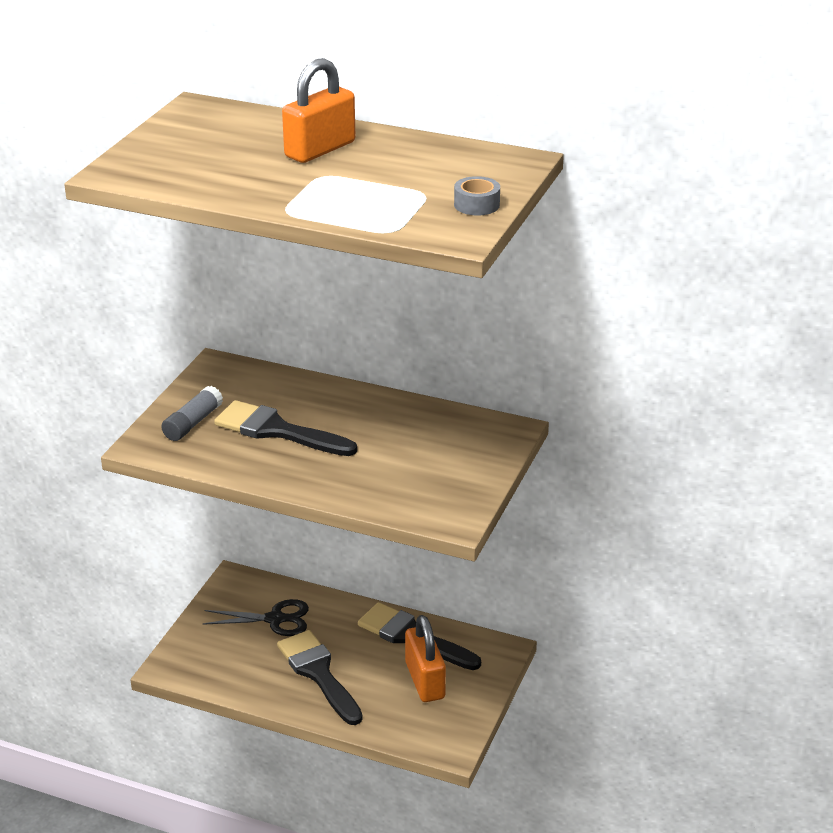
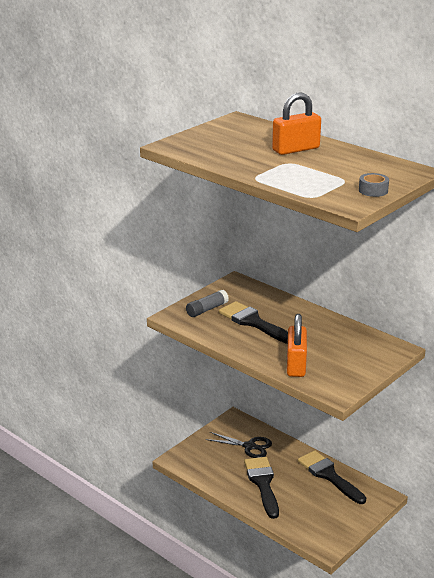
camera: 20 degrees right, 5 degrees down
orange padlock [405,615,446,702] -> orange padlock moved to [287,314,307,377]

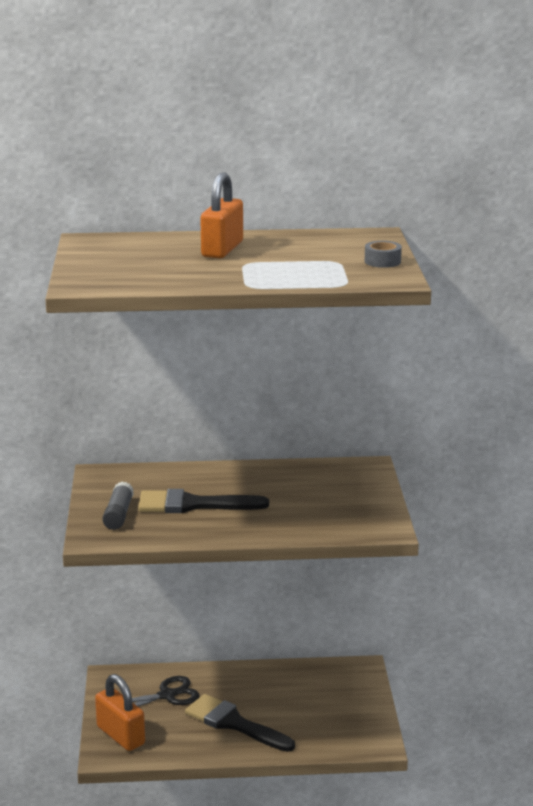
camera: 45 degrees left, 5 degrees down
orange padlock [287,314,307,377] -> orange padlock moved to [95,674,145,751]
black brush [298,450,366,504] -> none

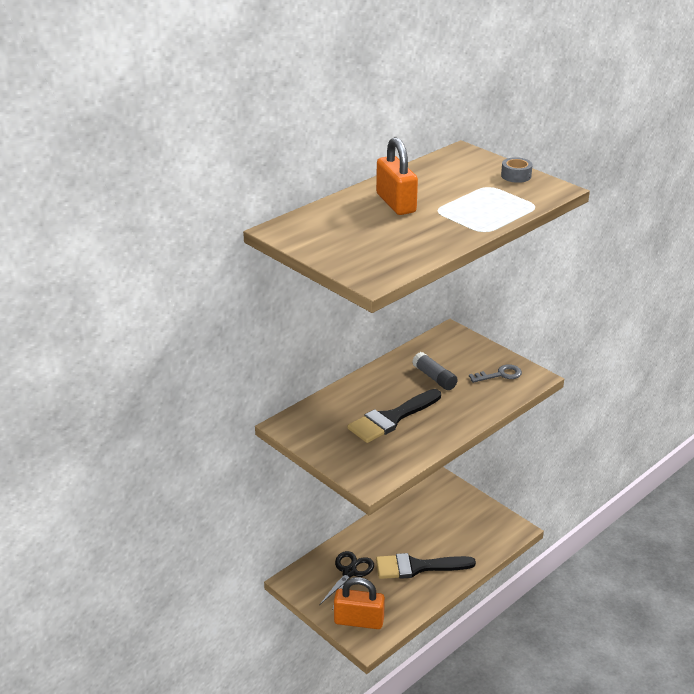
camera: 40 degrees left, 10 degrees up
grey glue stick [102,482,134,530] -> grey glue stick moved to [412,352,458,390]
none -> grey key [469,364,522,383]

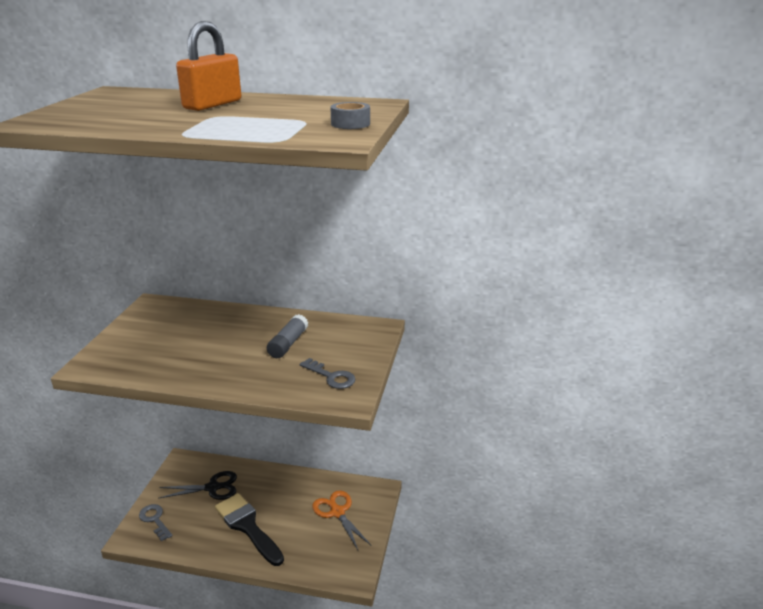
camera: 55 degrees right, 5 degrees down
orange padlock [334,577,385,629] -> grey key [139,504,173,542]
black brush [348,389,441,443] -> none
none -> orange scissors [312,490,372,552]

